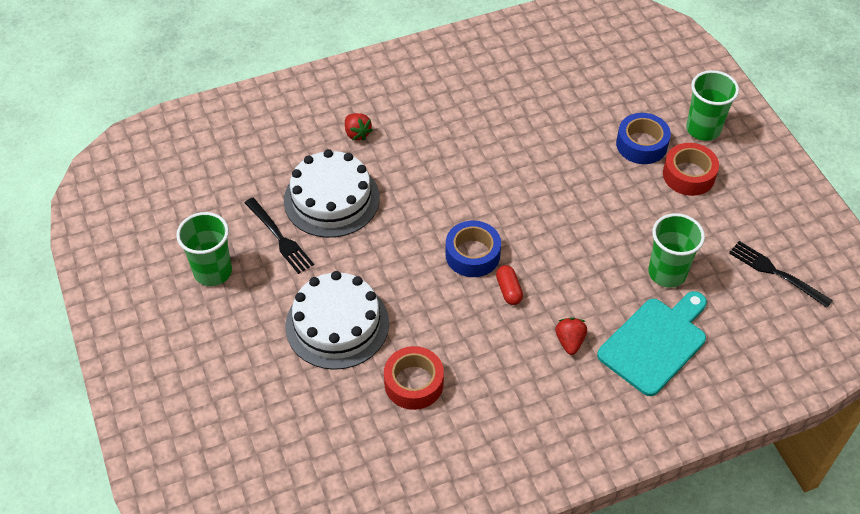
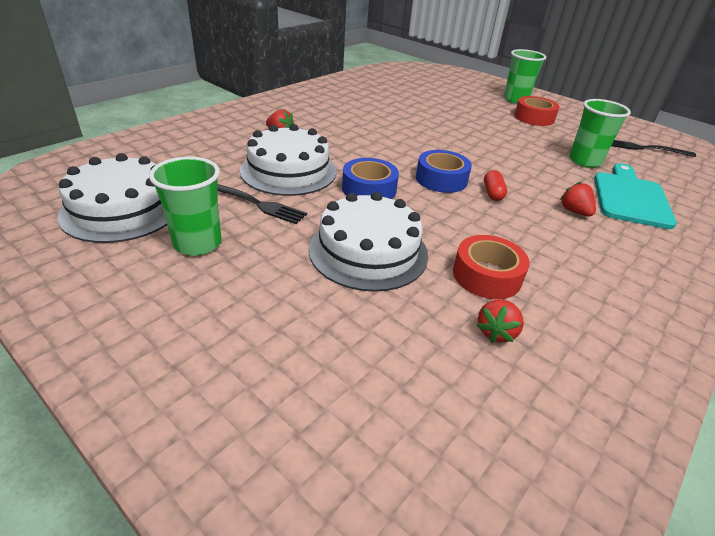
camera: 30 degrees left, 15 degrees down
red capsule [496,265,523,305] -> red capsule turned 45 degrees clockwise [484,170,507,201]
blue tape [616,113,671,164] -> blue tape moved to [342,158,399,199]
none -> white cake [58,153,167,243]
none -> red strawberry [477,299,524,343]

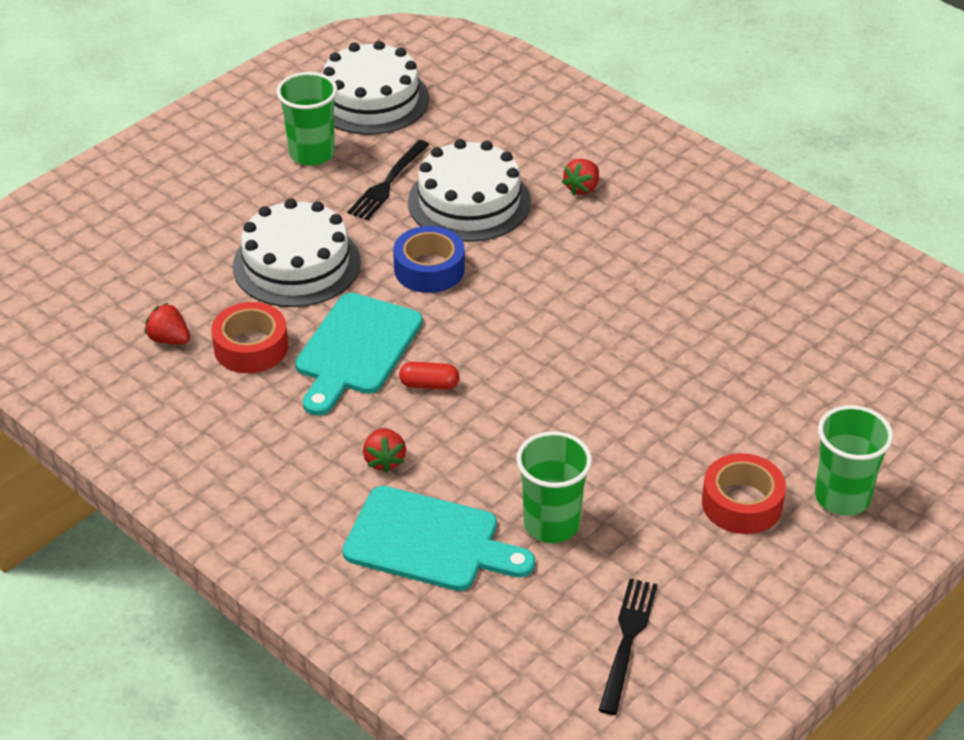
camera: 95 degrees right, 5 degrees up
blue tape [416,150,472,193] -> none
red strawberry [560,182,596,216] -> red strawberry turned 105 degrees clockwise [363,428,406,473]
none -> turquoise cutting board [295,293,423,416]

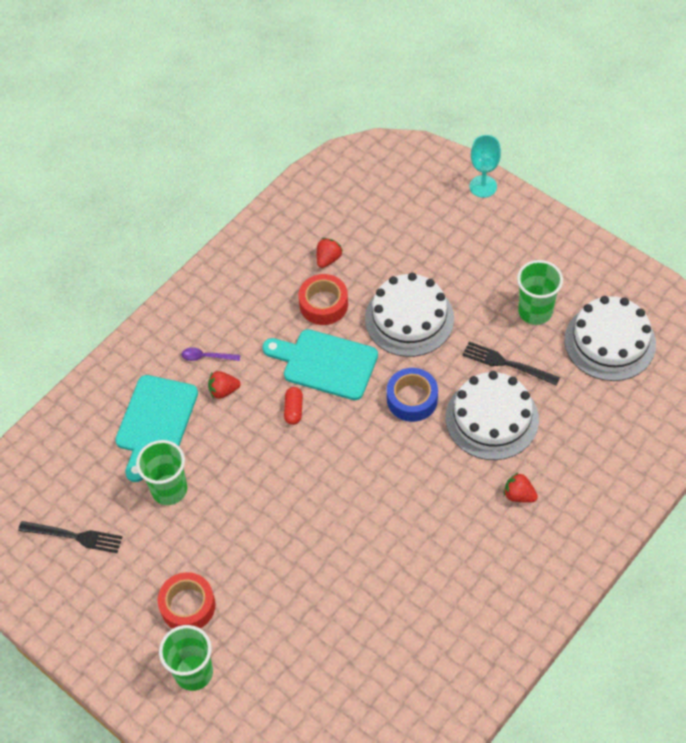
camera: 90 degrees right, 15 degrees up
none -> purple spoon [181,347,240,361]
none -> turquoise goblet [469,135,501,198]

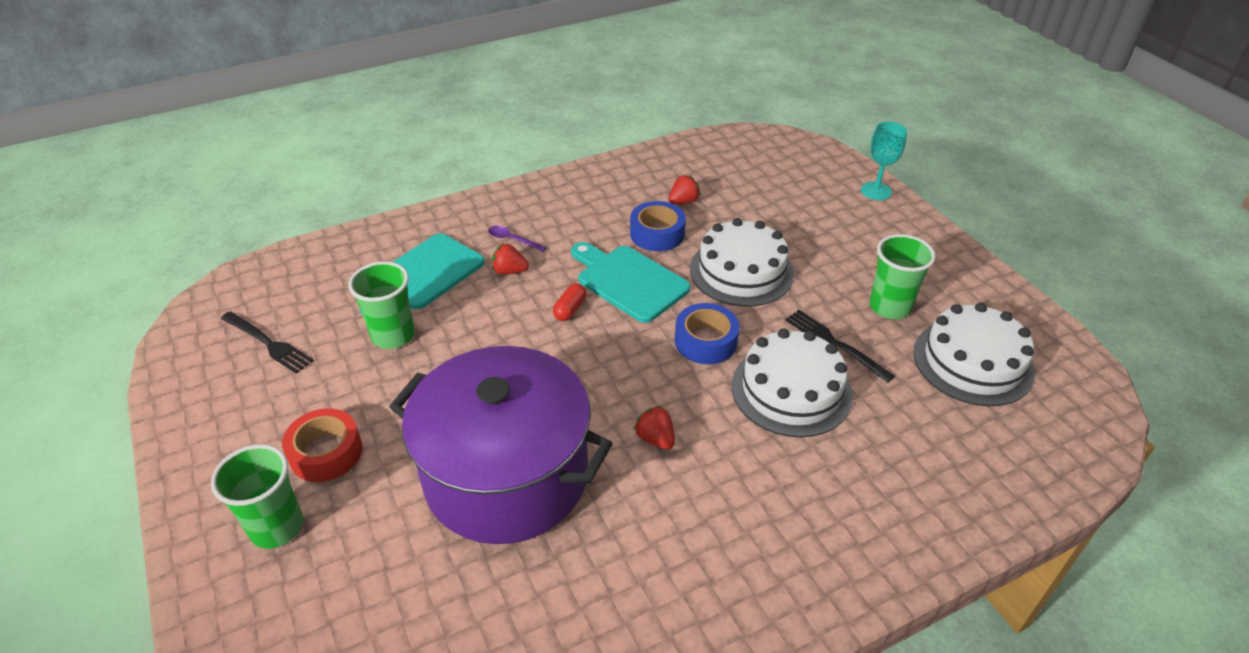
camera: 20 degrees right, 15 degrees down
red tape [298,274,348,325] -> blue tape [630,201,686,251]
red strawberry [504,472,538,503] -> red strawberry moved to [634,406,675,449]
none -> purple pot [389,346,613,544]

